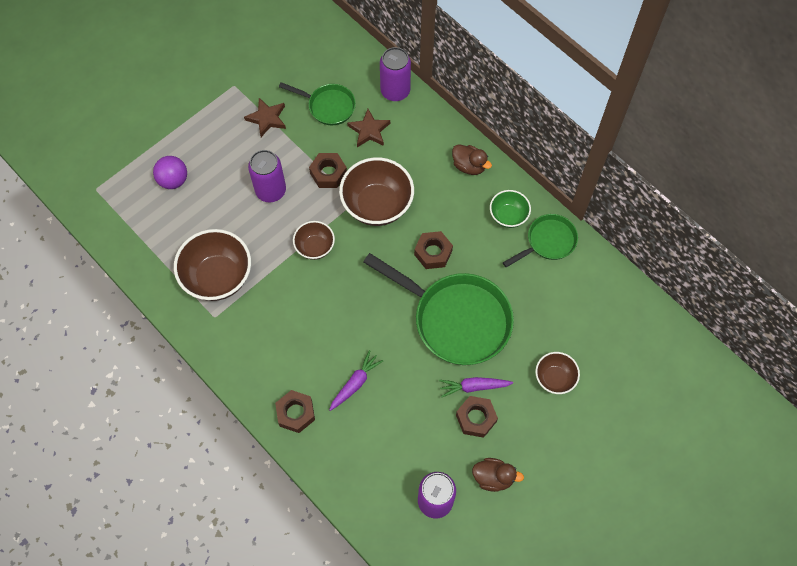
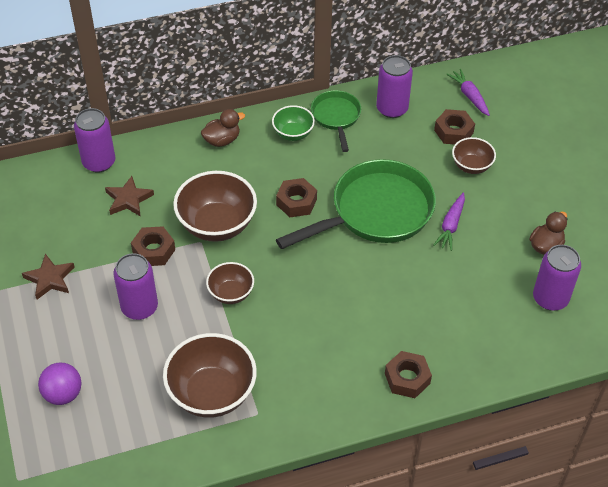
camera: 65 degrees left, 15 degrees down
green pan [279,82,356,125] -> none
purple carrot [329,350,383,411] -> purple carrot moved to [446,69,490,116]
brown nut [456,396,498,438] -> brown nut moved to [434,109,475,145]
none -> purple can [376,55,413,118]

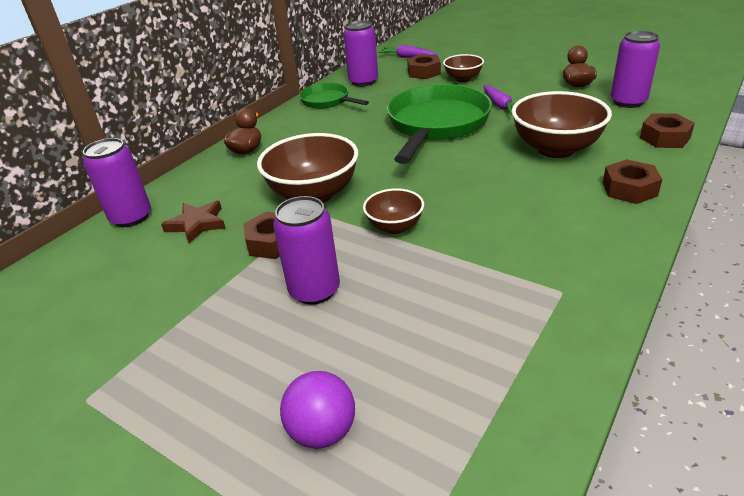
camera: 35 degrees left, 15 degrees down
brown star [22,254,75,299] -> none
brown bowl [163,333,257,418] -> brown bowl moved to [511,91,612,158]
green bowl [272,105,315,141] -> none
brown nut [276,178,317,217] -> brown nut moved to [640,114,695,148]

